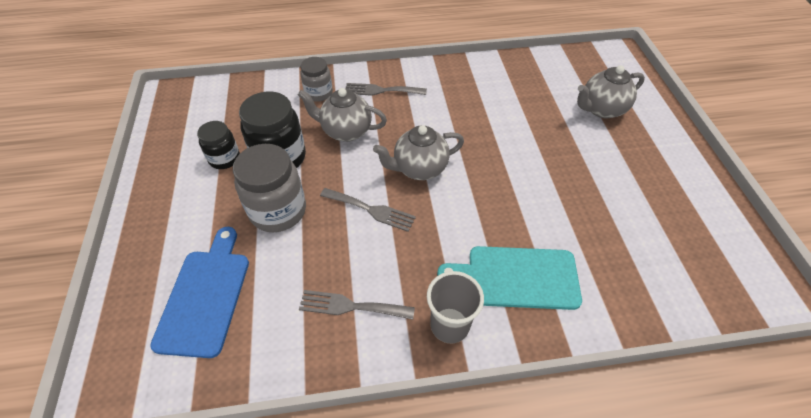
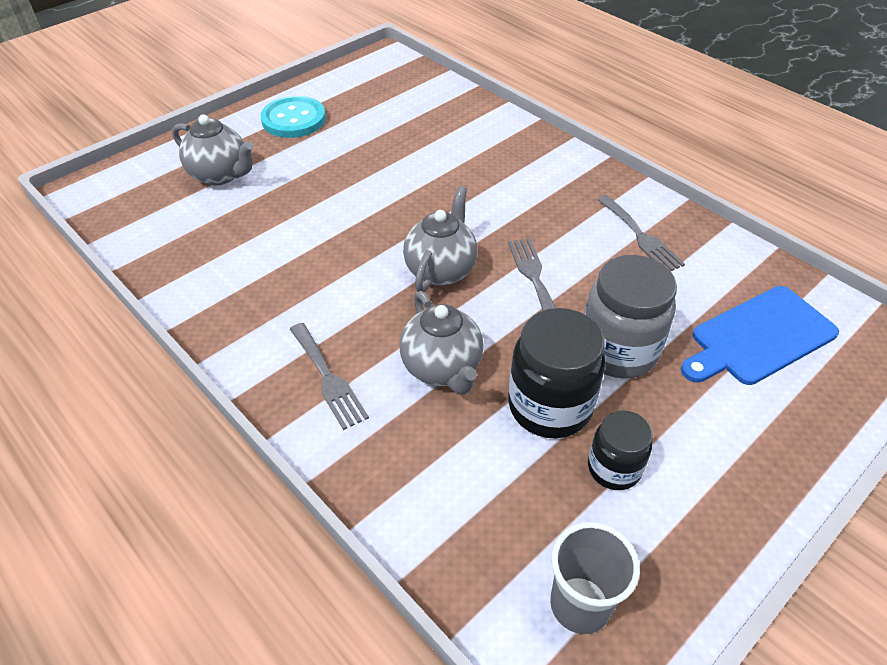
camera: 125 degrees left, 5 degrees down
grey jar [300,57,333,102] -> none
grey teapot [373,125,464,180] -> grey teapot turned 105 degrees counterclockwise [403,186,478,292]
grey cup [427,271,484,344] -> grey cup moved to [550,522,640,634]
turquoise cutting board [437,246,582,310] -> none
none -> turquoise button [261,96,326,138]

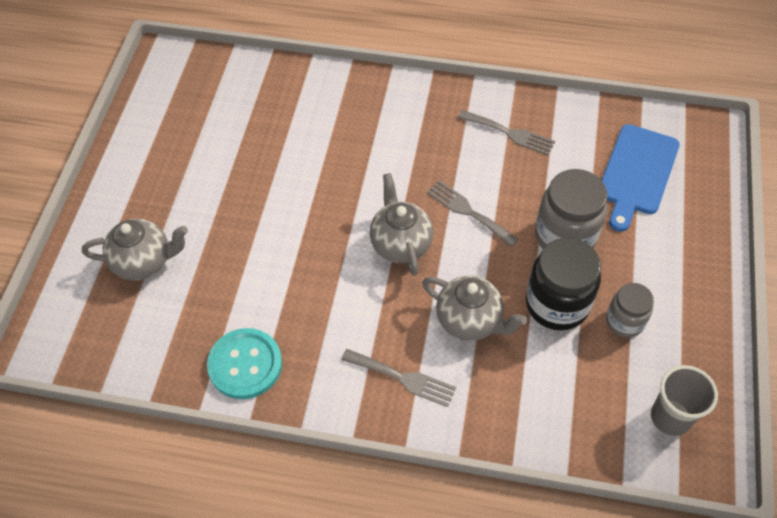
camera: 35 degrees left, 10 degrees up
turquoise button [261,96,326,138] -> turquoise button moved to [207,328,282,399]
black jar [588,410,652,490] -> grey jar [606,283,654,338]

